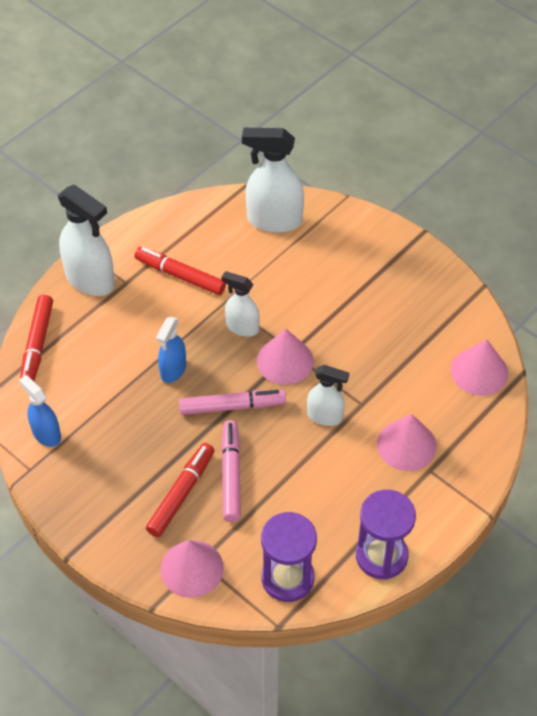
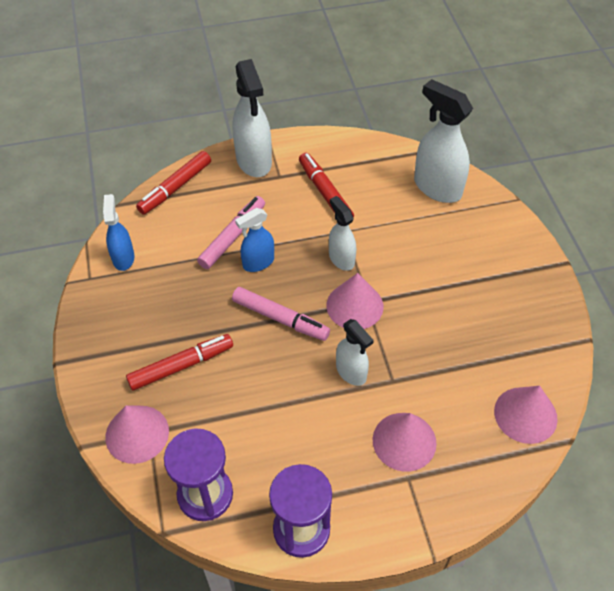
camera: 35 degrees right, 0 degrees up
pink marker [221,420,241,522] -> pink marker moved to [197,196,265,269]

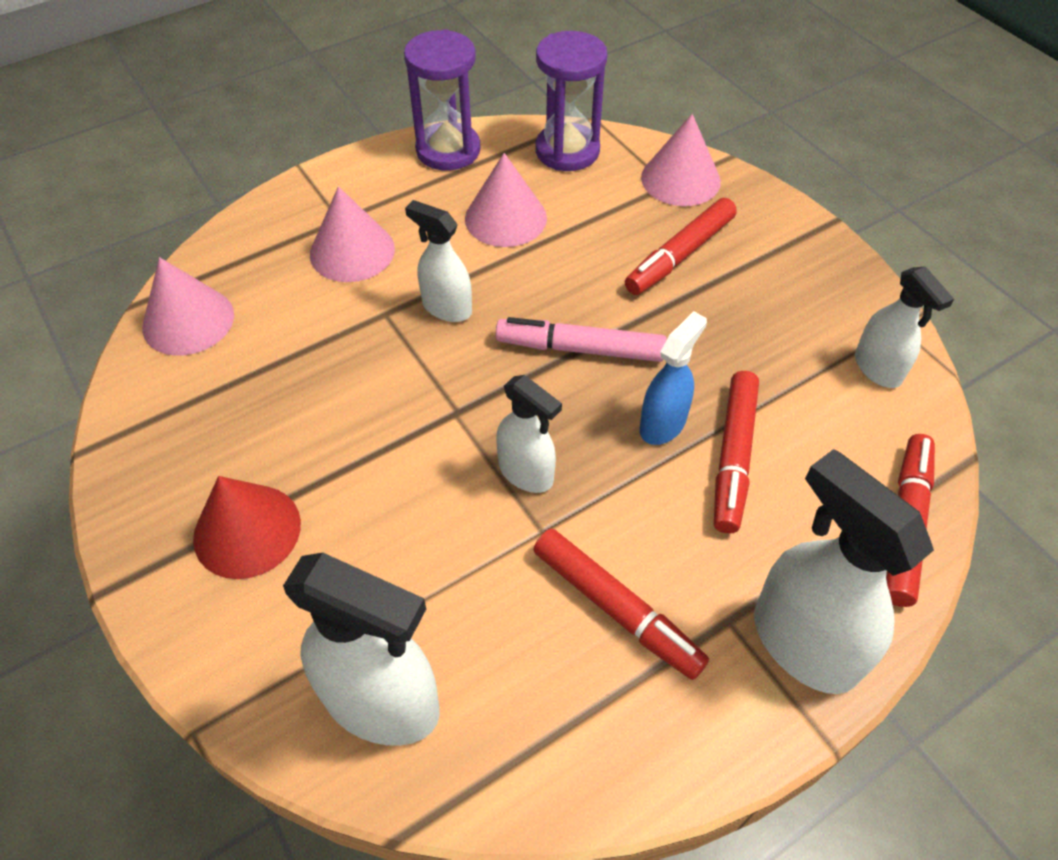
camera: 160 degrees right, 0 degrees up
blue spray bottle [103,194,135,271] -> white spray bottle [855,266,954,388]
pink marker [197,196,265,269] -> red marker [714,371,759,534]
pink cone [326,273,384,329] -> pink cone moved to [465,153,547,247]
none -> red cone [193,476,301,579]

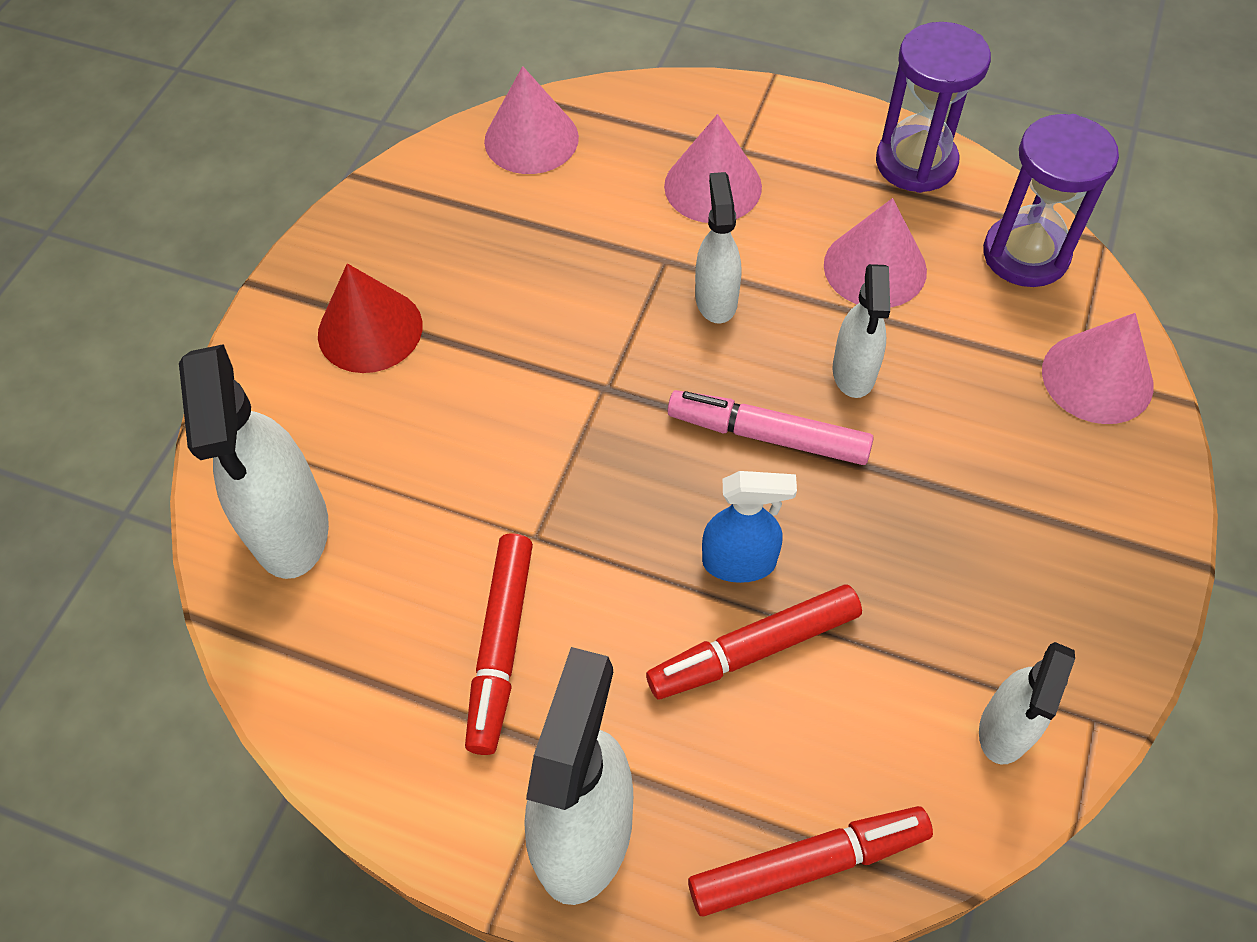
camera: 55 degrees right, 5 degrees up
pink marker [496,317,667,362] -> pink marker turned 45 degrees counterclockwise [667,390,874,465]
white spray bottle [496,375,562,493] -> white spray bottle moved to [832,264,890,398]
red marker [625,198,737,295] -> none

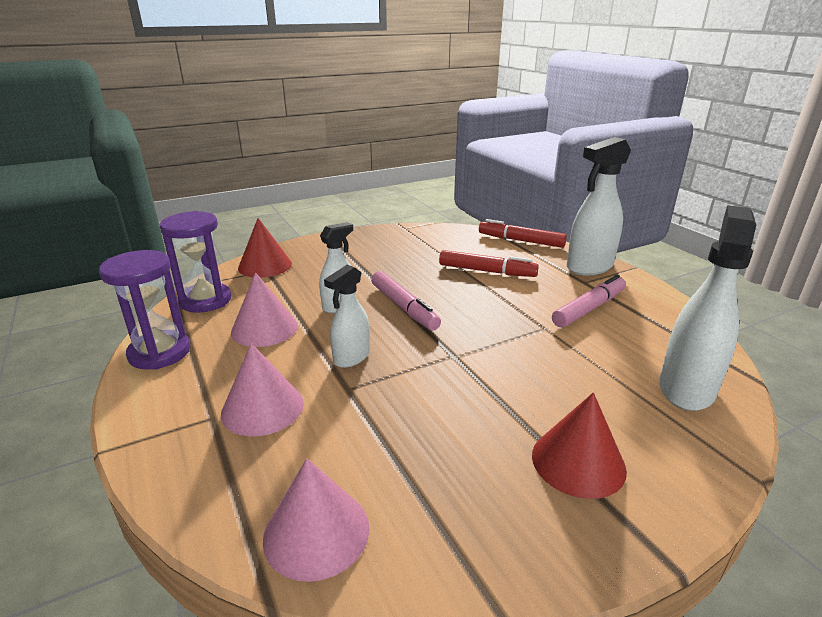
camera: 140 degrees left, 30 degrees down
red marker [465,534,533,755] -> pink marker [552,275,626,328]
blue spray bottle [702,471,797,583] -> none
white spray bottle [979,642,1075,764] -> none
pink cone [1042,313,1154,424] -> red cone [238,218,292,278]

